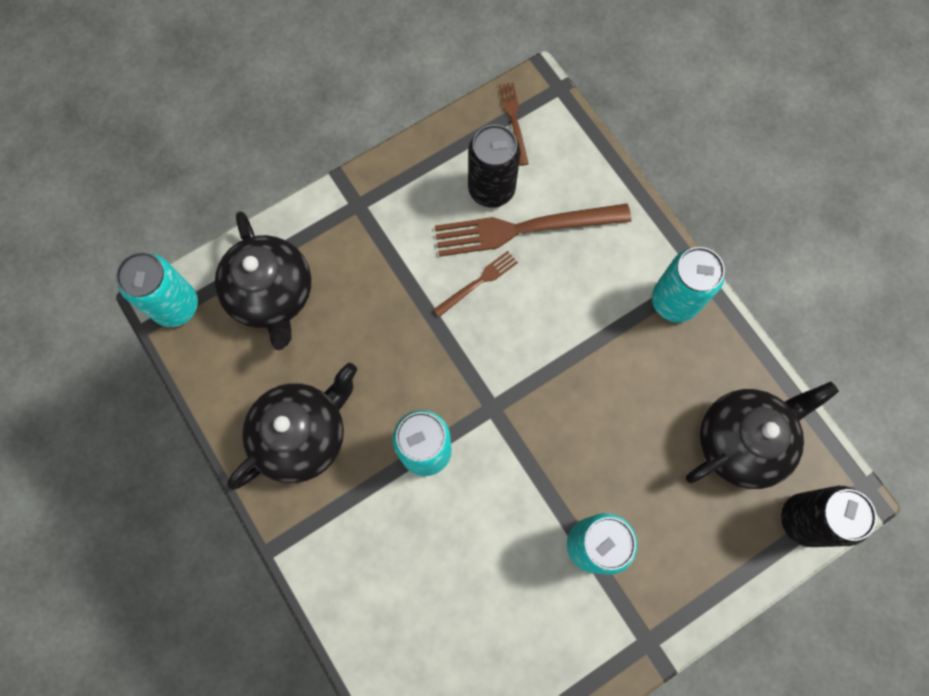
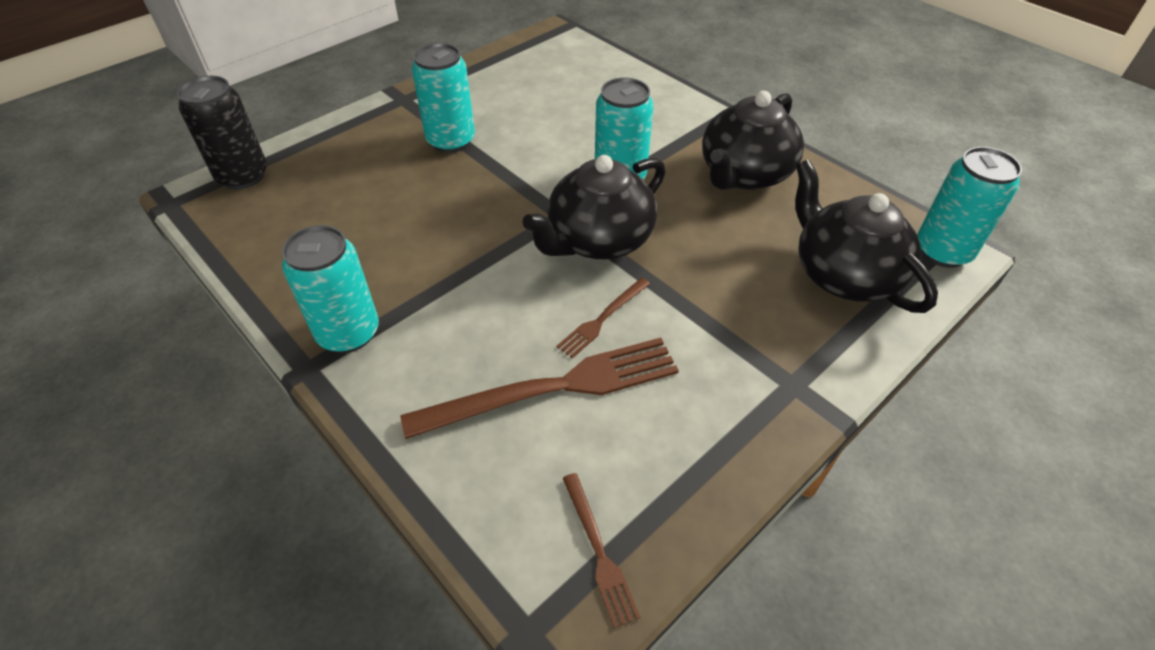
camera: 170 degrees right, 25 degrees down
black can [468,124,521,208] -> none
black teapot [686,382,839,489] -> black teapot moved to [522,155,666,259]

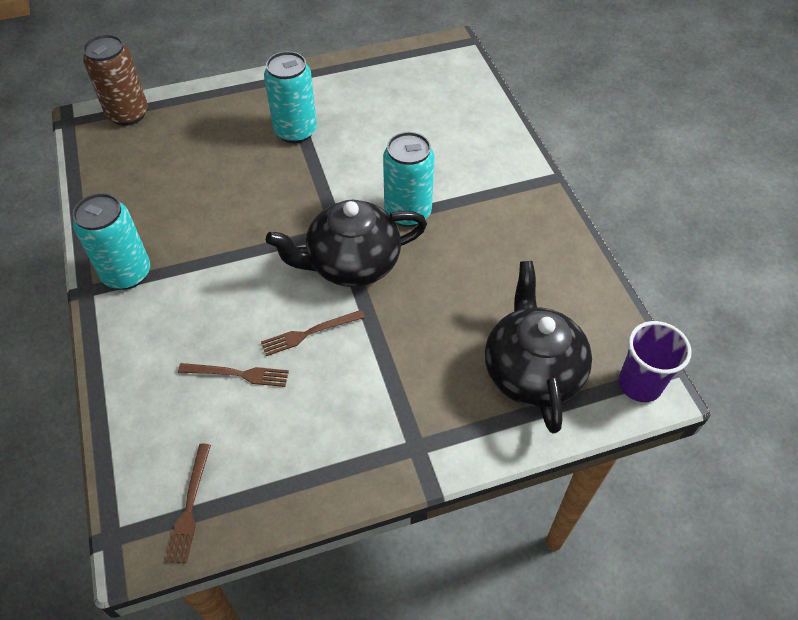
camera: 25 degrees right, 5 degrees up
black can [177,76,267,189] -> brown can [83,34,148,126]
brown fork [400,338,679,439] -> brown fork [178,363,289,387], size x0.49
black teapot [702,91,804,190] -> none
turquoise can [917,147,1022,268] -> purple cup [618,321,691,402]

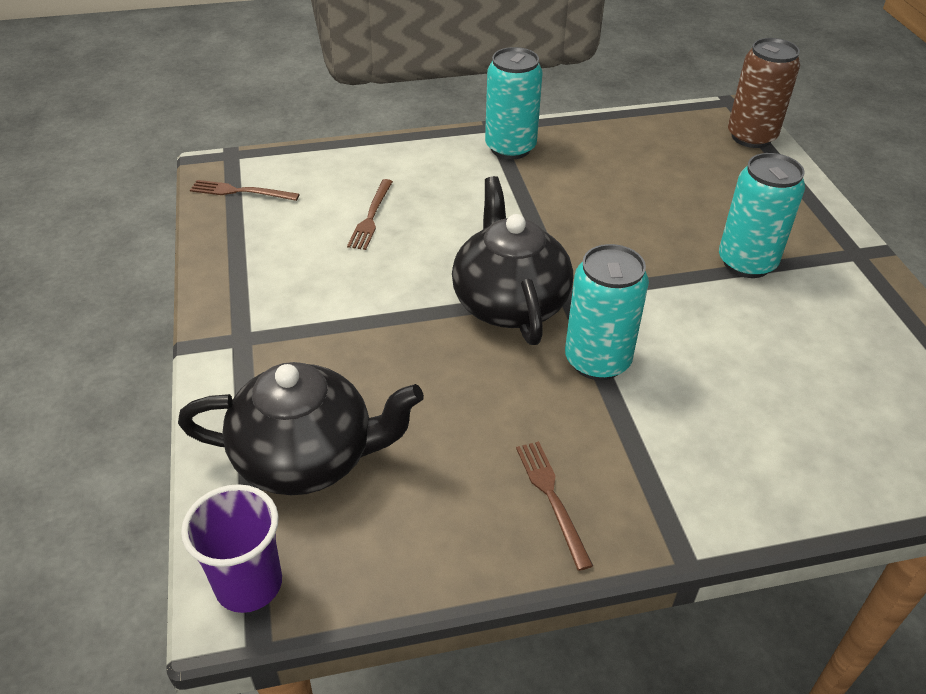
camera: 95 degrees right, 10 degrees down
brown fork [261,310,365,356] -> brown fork moved to [516,441,593,571]

